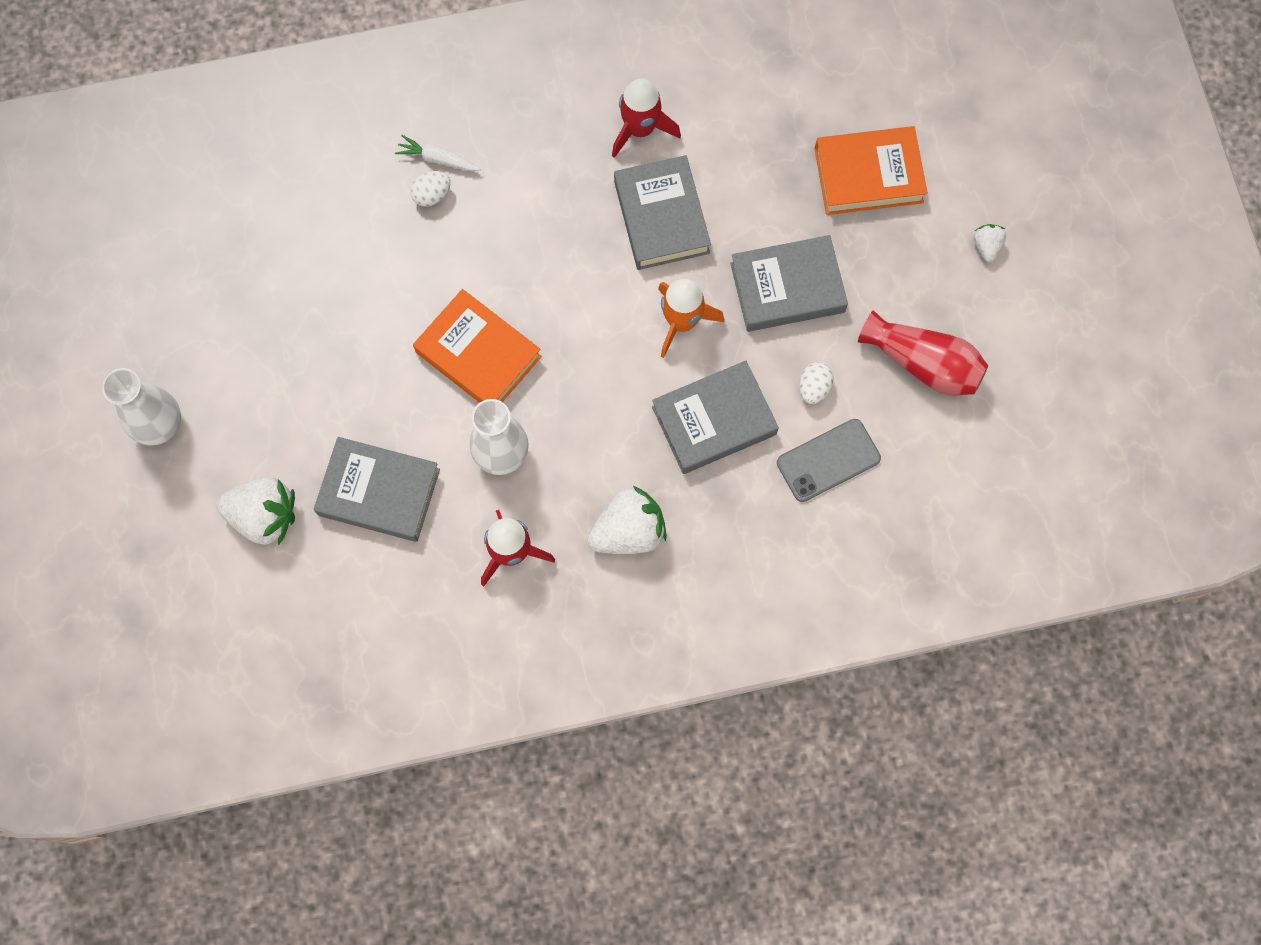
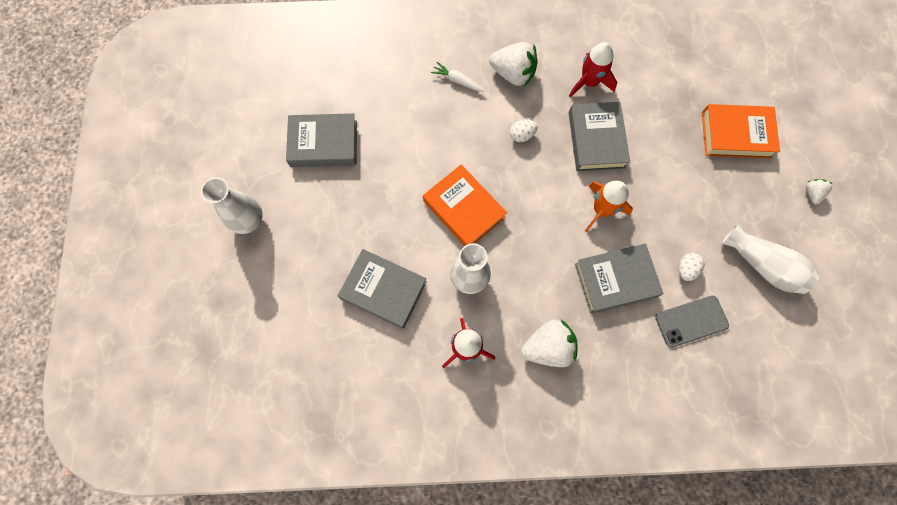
camera: 10 degrees right, 0 degrees up
white strawberry [216,477,295,545] -> white strawberry moved to [489,42,538,87]
white egg [410,171,451,207] -> white egg moved to [510,119,538,142]
grey book [730,235,848,332] -> grey book moved to [286,113,357,167]
red vase [858,310,988,395] -> white vase [722,224,819,294]

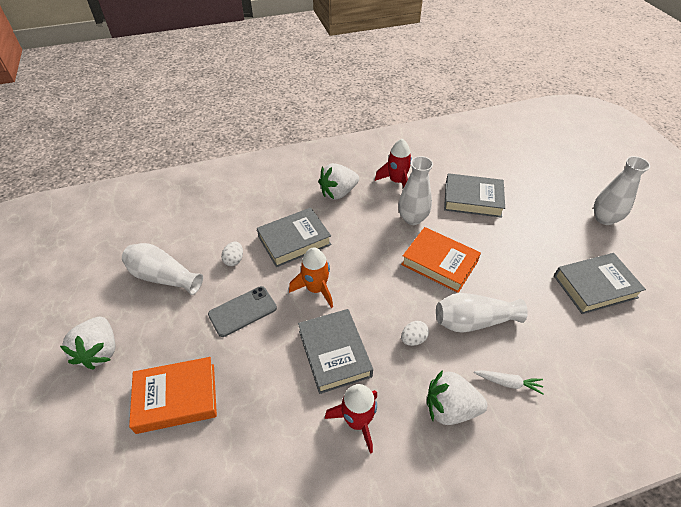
camera: 165 degrees right, 25 degrees down
grey phone [655,295,729,347] -> grey phone moved to [208,286,277,337]
white strawberry [806,179,833,204] -> white strawberry [60,317,115,370], size x2.01
none -> white vase [436,293,528,333]

